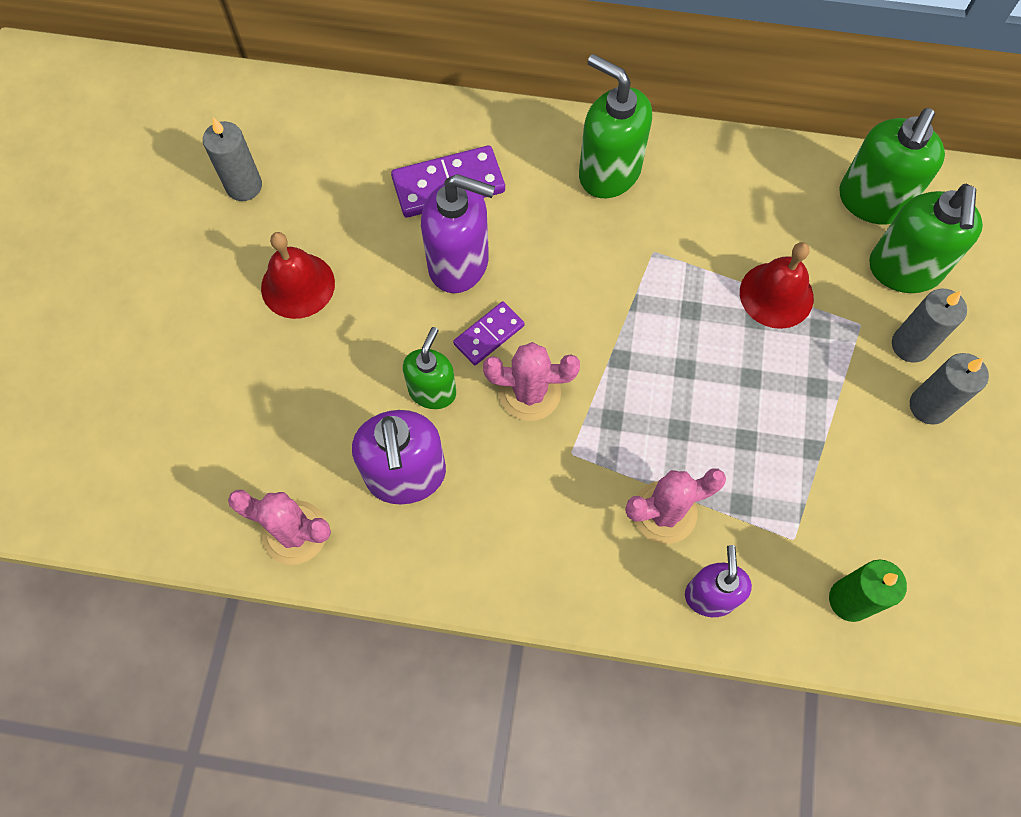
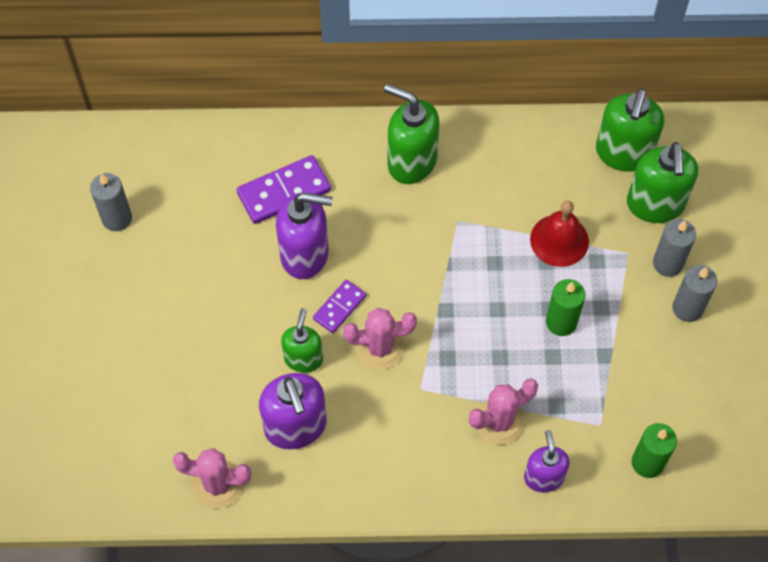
camera: 10 degrees left, 5 degrees down
red bell [261,232,335,319] -> none
none -> green candle [546,279,586,336]

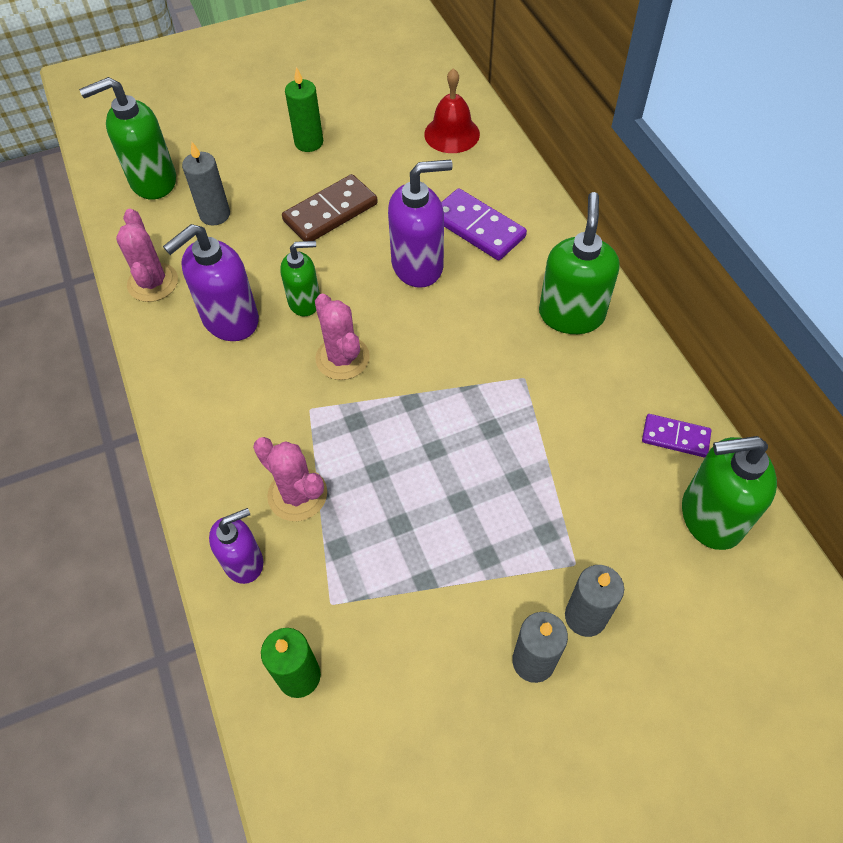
camera: 70 degrees right, 5 degrees down
grey candle [90,173,132,231] -> grey candle moved to [182,142,230,225]
purple soap dispenser [276,192,333,279] -> purple soap dispenser turned 90 degrees counterclockwise [388,159,453,288]
purple domino [313,279,366,333] -> purple domino moved to [642,414,711,457]
red bell [530,201,589,267] -> red bell moved to [424,68,480,153]
green candle [546,279,586,336] -> green candle moved to [285,67,323,152]
green soap dispenser [627,142,698,223] -> green soap dispenser moved to [79,77,176,199]
none -> brown domino [282,174,378,241]

